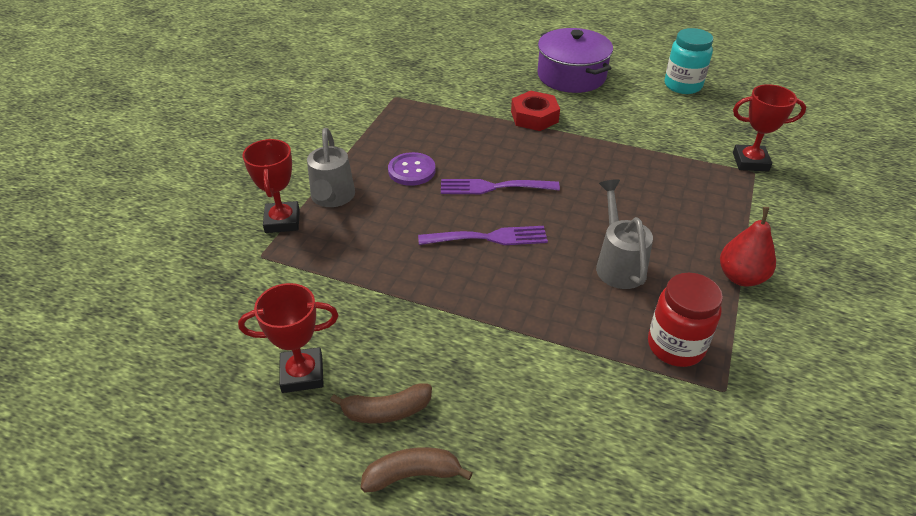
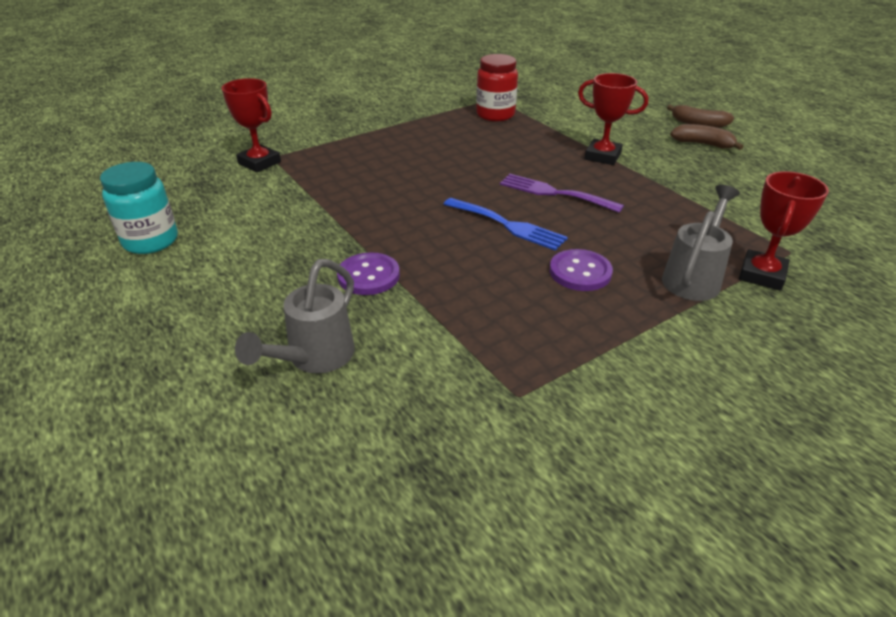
camera: 145 degrees left, 5 degrees down
red trophy [238,283,338,393] -> red trophy moved to [578,73,648,165]
purple fork [441,179,560,194] -> blue fork [443,198,568,251]
red nut [511,91,560,131] -> purple button [337,252,400,295]
purple pot [537,28,613,93] -> none
grey watering can [596,179,653,289] -> grey watering can moved to [235,259,355,373]
red pear [720,207,776,287] -> none

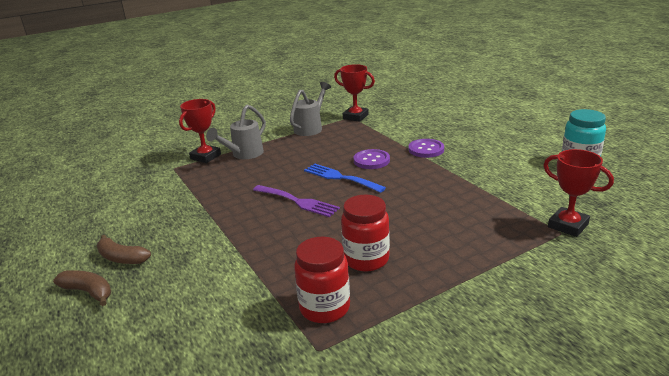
camera: 175 degrees left, 10 degrees down
grey watering can [235,259,355,373] -> grey watering can moved to [290,82,331,136]
purple button [550,249,613,291] -> purple button moved to [353,149,390,169]
red trophy [578,73,648,165] -> red trophy moved to [334,64,375,122]
none -> red jar [341,195,390,272]

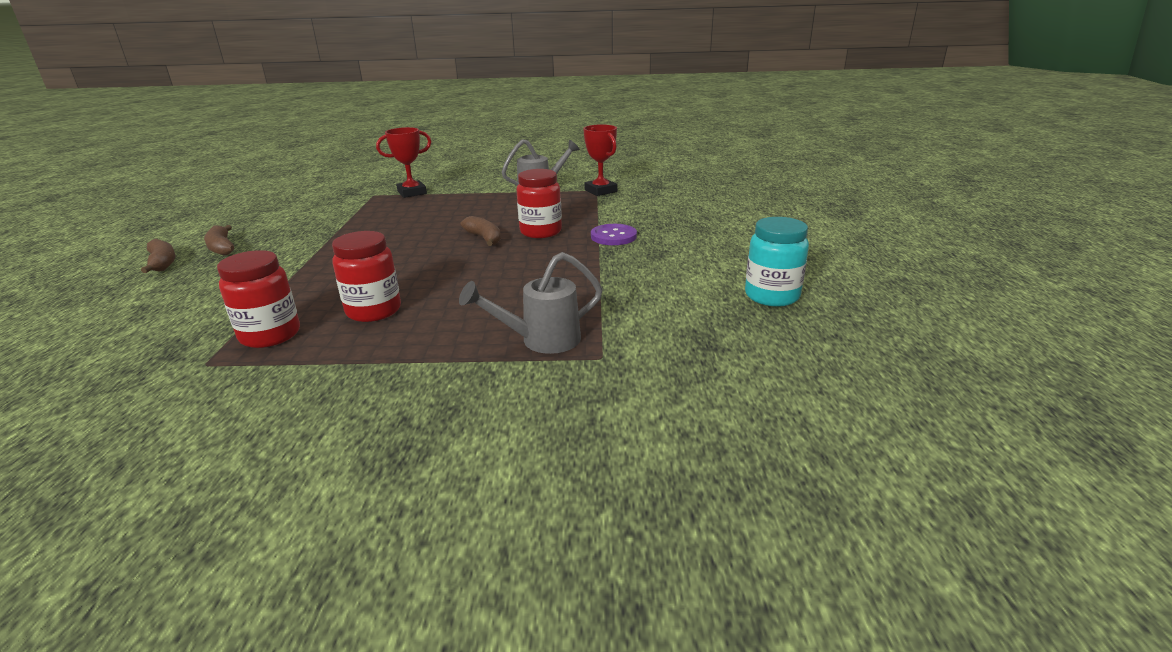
camera: 30 degrees right, 0 degrees up
grey watering can [206,105,266,159] -> grey watering can moved to [459,252,603,354]
purple fork [253,185,340,217] -> none
blue fork [304,163,386,193] -> brown banana [460,216,501,246]
purple button [353,149,390,169] -> red jar [516,169,562,238]
red trophy [543,149,614,237] -> none

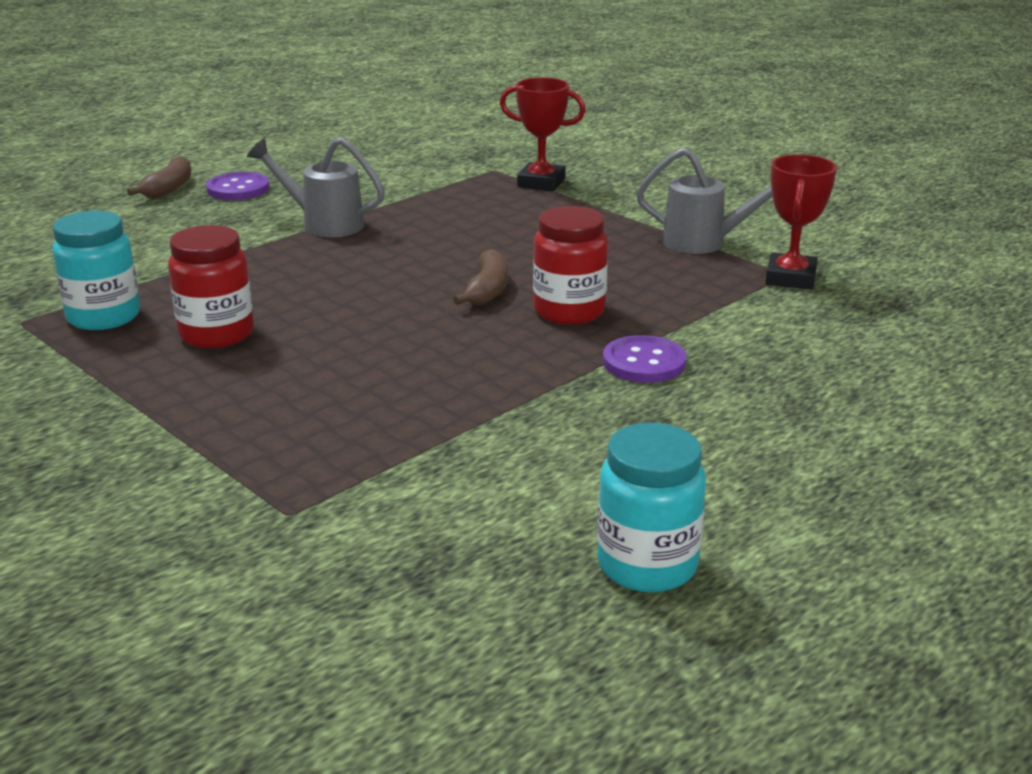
camera: 45 degrees right, 0 degrees up
brown banana [204,225,234,256] -> purple button [206,172,270,200]
red jar [217,250,300,348] -> turquoise jar [52,210,140,330]
grey watering can [459,252,603,354] -> grey watering can moved to [247,137,385,237]

